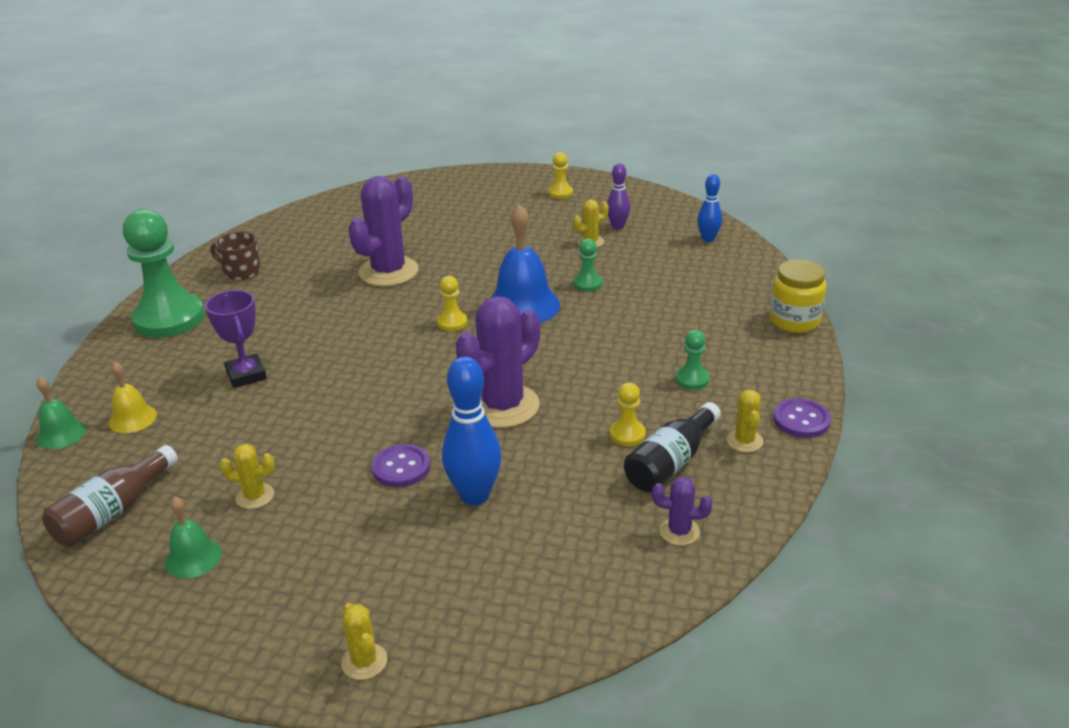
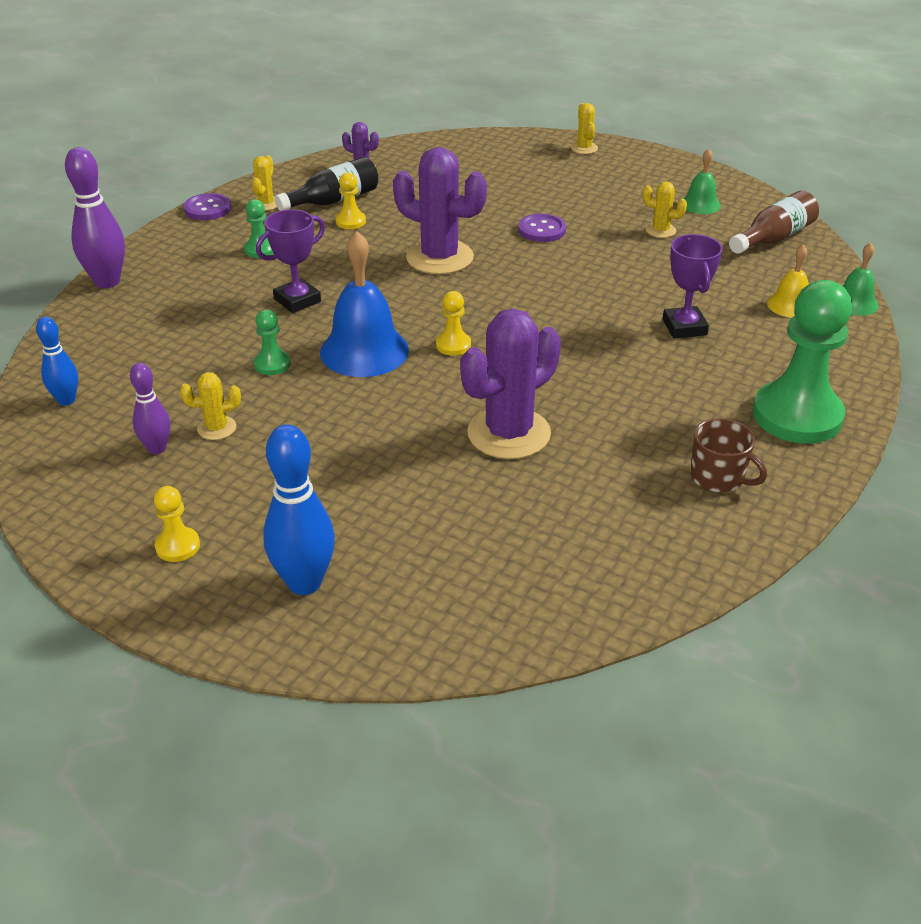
camera: 165 degrees left, 5 degrees up
blue bowling pin [442,356,502,505] -> blue bowling pin moved to [263,424,335,595]
purple cactus [455,296,540,428] -> purple cactus turned 60 degrees clockwise [393,147,487,274]
yellow jar [770,259,826,333] -> purple bowling pin [65,147,125,288]
none -> purple trophy [256,209,325,313]

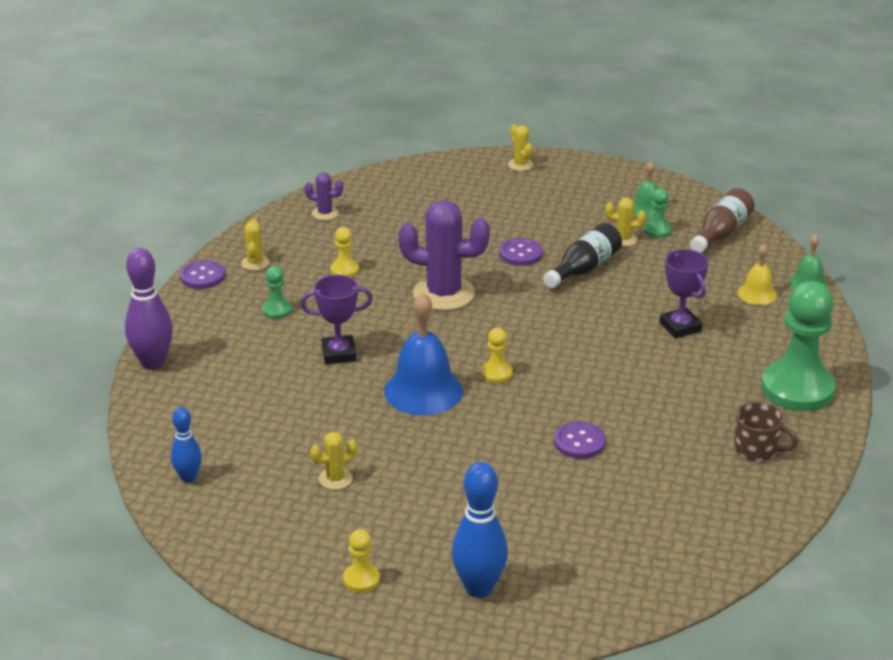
camera: 15 degrees left, 5 degrees down
purple bowling pin [130,363,170,454] -> none
green pawn [254,310,290,375] -> green pawn moved to [644,188,672,238]
purple trophy [256,209,325,313] -> purple trophy turned 45 degrees clockwise [300,275,373,364]
black bottle [275,157,378,211] -> black bottle moved to [543,223,622,288]
purple cactus [460,309,561,459] -> purple button [554,421,606,459]

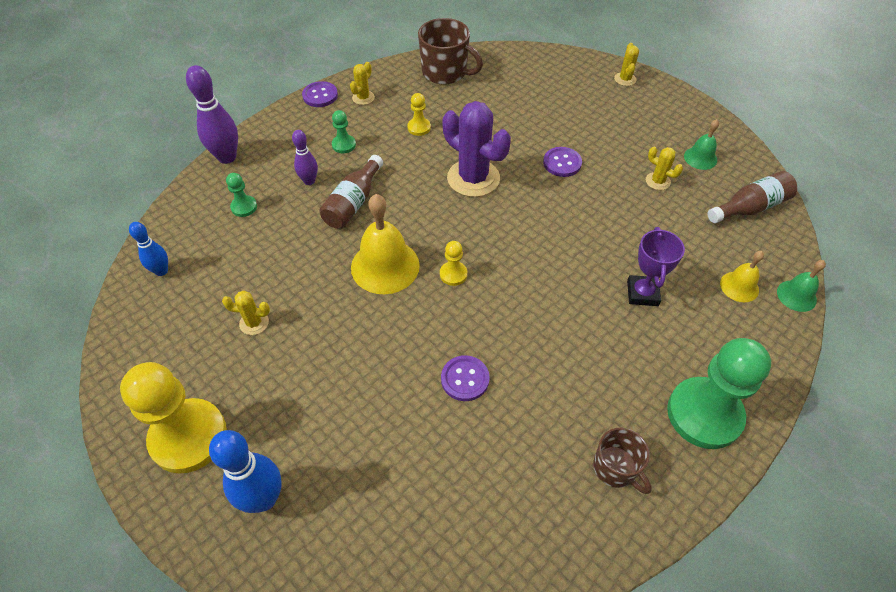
camera: 30 degrees right, 20 degrees up
purple trophy [300,275,373,364] -> brown bottle [319,155,383,229]
purple cactus [305,173,343,220] -> brown mug [418,18,483,85]
yellow pawn [343,529,380,593] -> yellow pawn [120,362,227,474], size x2.29
blue bell [384,292,463,415] -> yellow bell [351,194,420,294]
black bottle [543,223,622,288] -> none
green pawn [644,188,672,238] -> green pawn moved to [226,173,257,217]
none -> purple bowling pin [292,130,318,185]

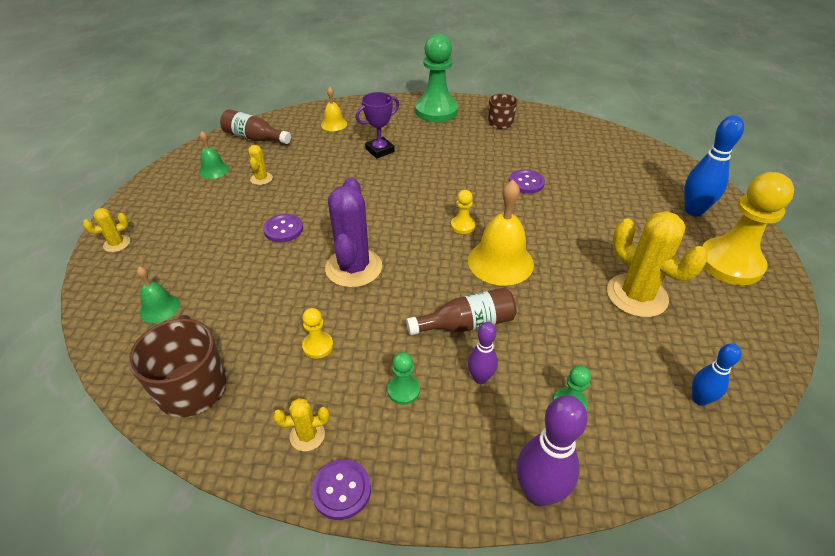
camera: 130 degrees left, 10 degrees down
yellow cactus [222,291,270,335] -> yellow cactus [607,211,708,317], size x2.13
green bell [777,260,826,312] -> green bell moved to [137,266,180,323]

